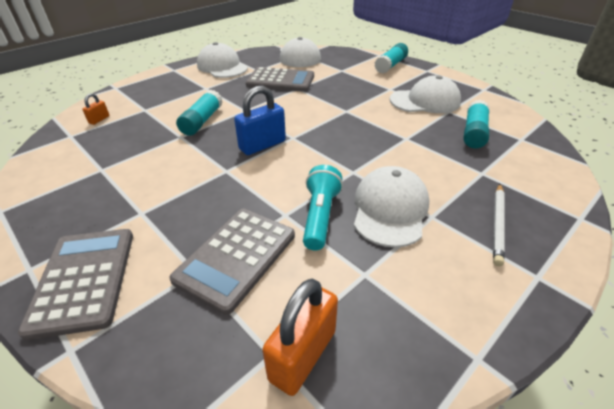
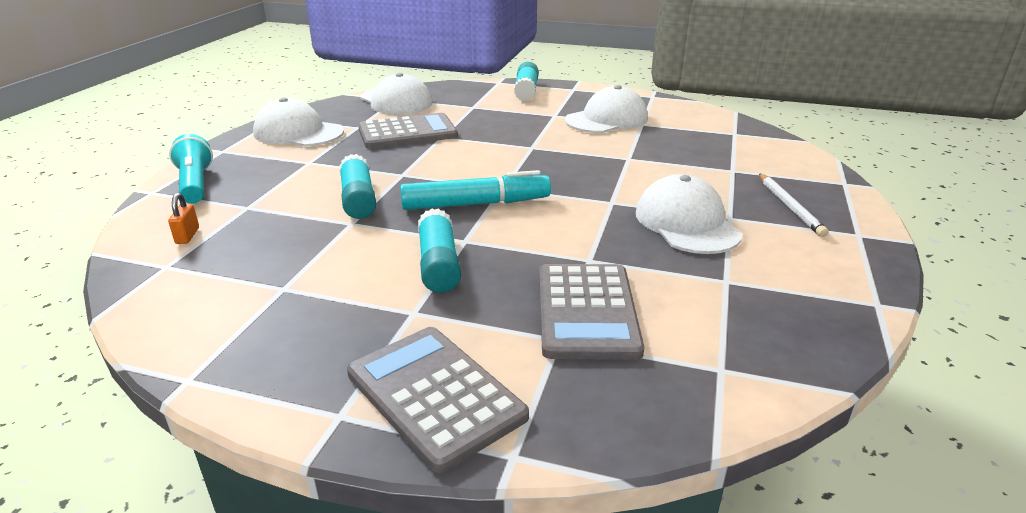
camera: 30 degrees left, 10 degrees down
blue padlock [234,86,286,155] -> turquoise marker [400,170,551,210]
orange padlock [262,279,338,396] -> none
turquoise flashlight [303,165,343,250] -> turquoise flashlight moved to [169,134,213,204]
turquoise glue stick [464,100,490,148] -> turquoise glue stick moved to [418,208,461,293]

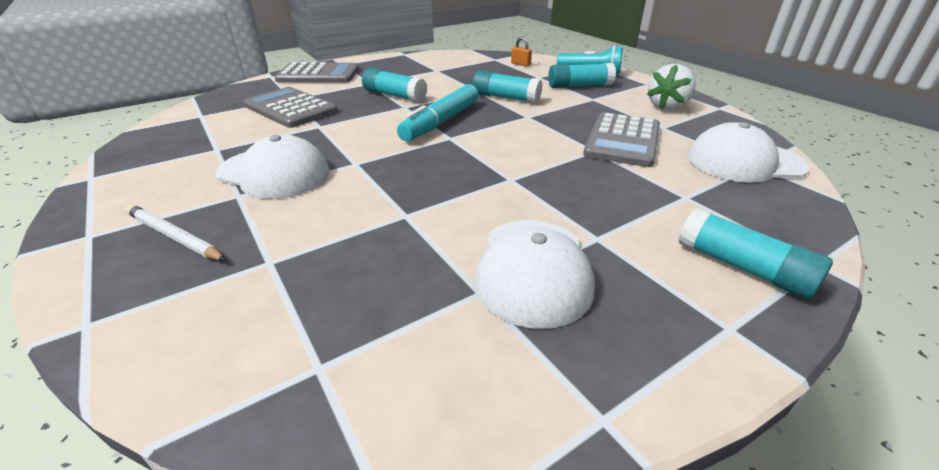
camera: 130 degrees right, 5 degrees up
white cap [253,97,344,147] -> white strawberry [647,64,696,110]
none -> turquoise glue stick [548,63,616,88]

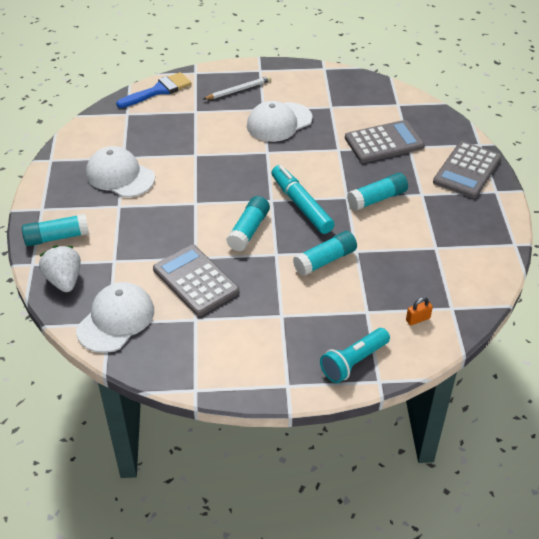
camera: 120 degrees right, 10 degrees up
turquoise glue stick [548,63,616,88] -> turquoise glue stick moved to [226,196,270,251]
white strawberry [647,64,696,110] -> white strawberry moved to [39,246,81,292]
none -> blue brush [116,72,192,108]

